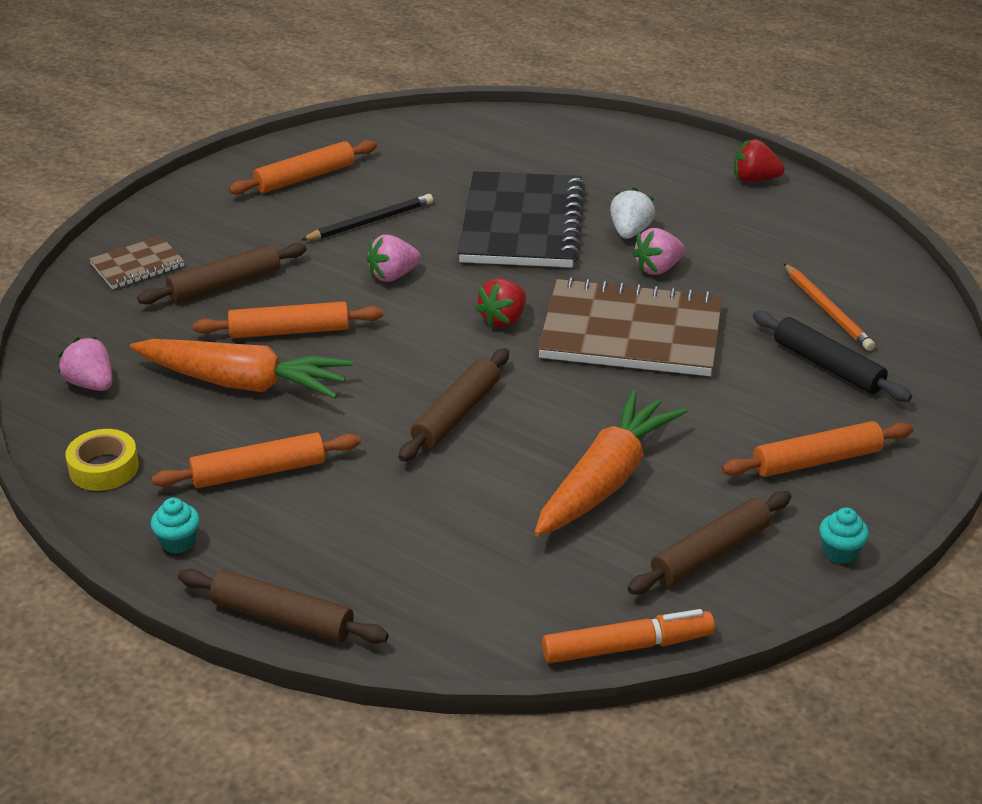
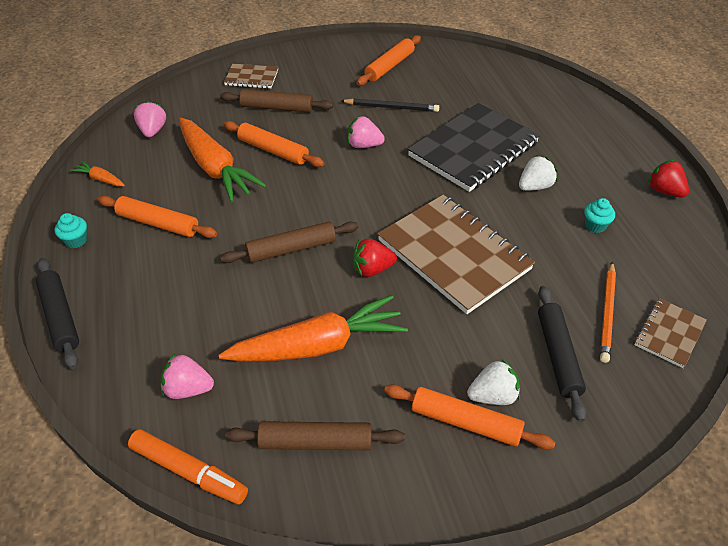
camera: 40 degrees right, 10 degrees up
yellow tape [65,429,139,491] -> orange carrot [70,161,125,186]
brown rolling pin [178,569,389,644] -> black rolling pin [36,258,79,369]
orange rolling pin [229,140,377,195] -> orange rolling pin turned 60 degrees counterclockwise [357,35,421,86]
red strawberry [475,279,526,328] -> red strawberry moved to [353,239,397,277]
pink strawberry [632,228,685,275] -> pink strawberry moved to [161,353,214,399]
turquoise cupcake [819,507,869,564] -> turquoise cupcake moved to [584,198,615,233]
none -> white strawberry [467,359,520,405]
none -> brown notebook [634,298,707,368]

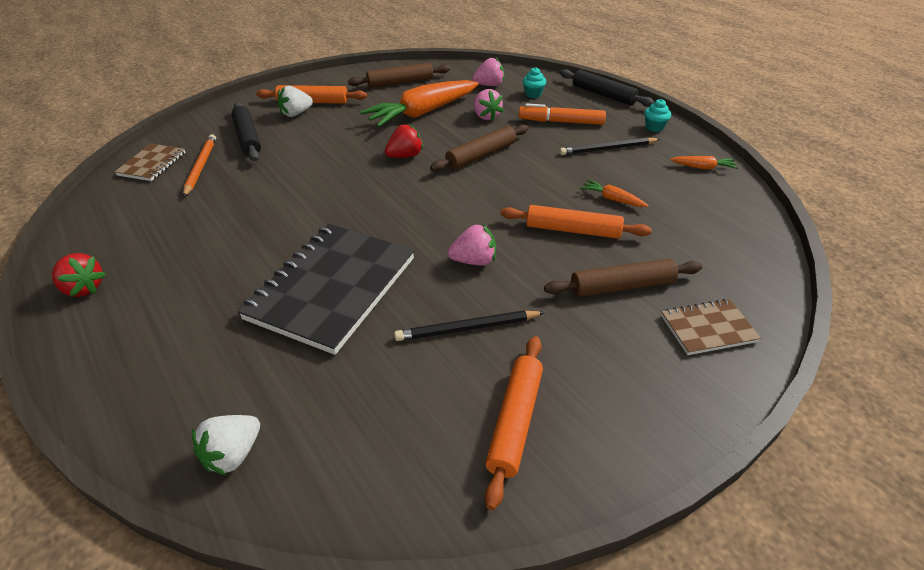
camera: 160 degrees right, 5 degrees down
orange rolling pin [98,196,217,238] -> black pencil [559,137,660,155]
orange marker [128,429,248,504] -> orange marker moved to [519,103,606,125]
pink strawberry [134,100,166,137] -> pink strawberry moved to [474,89,504,121]
orange carrot [179,118,266,202] -> orange carrot [580,179,648,207], size x0.43
brown notebook [377,195,535,314] -> none
white strawberry [519,155,557,191] -> white strawberry moved to [192,415,260,476]
turquoise cupcake [584,198,615,233] -> turquoise cupcake moved to [523,67,546,98]

